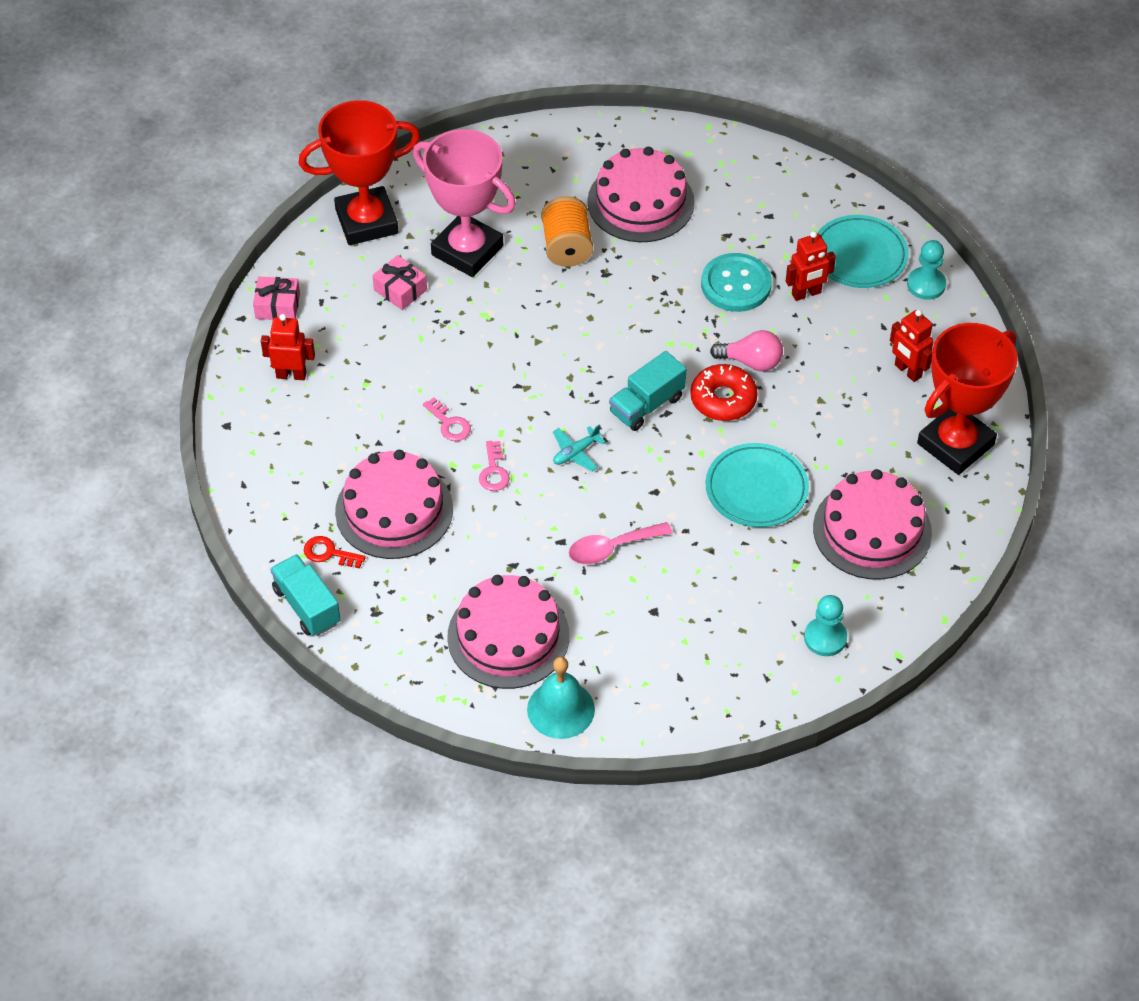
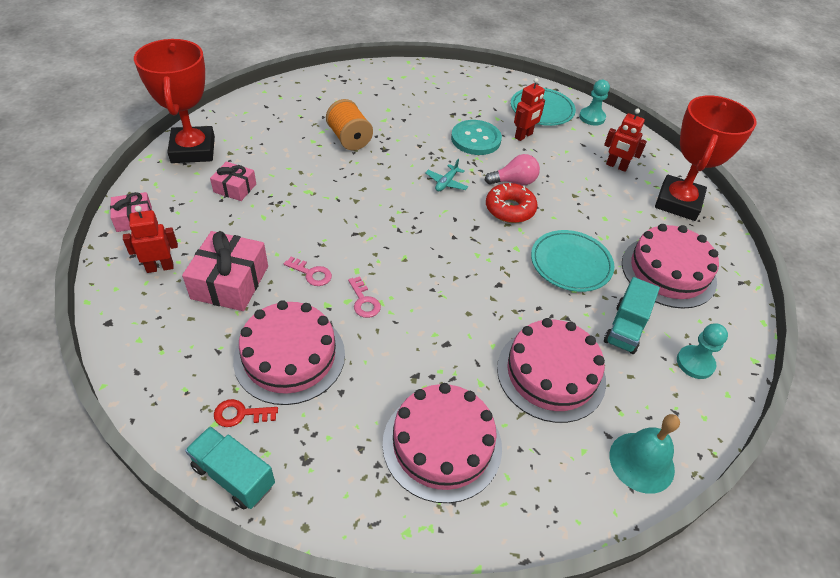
camera: 25 degrees left, 5 degrees down
red trophy [299,100,420,245] -> red trophy turned 60 degrees counterclockwise [134,39,215,163]
pink trophy [413,129,516,277] -> none
turquoise bell [527,657,595,739] -> turquoise bell moved to [610,414,680,494]
turquoise plane [553,424,606,471] -> turquoise plane moved to [425,159,468,191]
pink spoon [569,522,673,564] -> none
pink cake [587,147,695,242] -> pink cake moved to [497,318,606,423]
turquoise truck [609,351,686,431] -> turquoise truck moved to [604,277,660,354]
none -> pink gift [182,231,268,311]

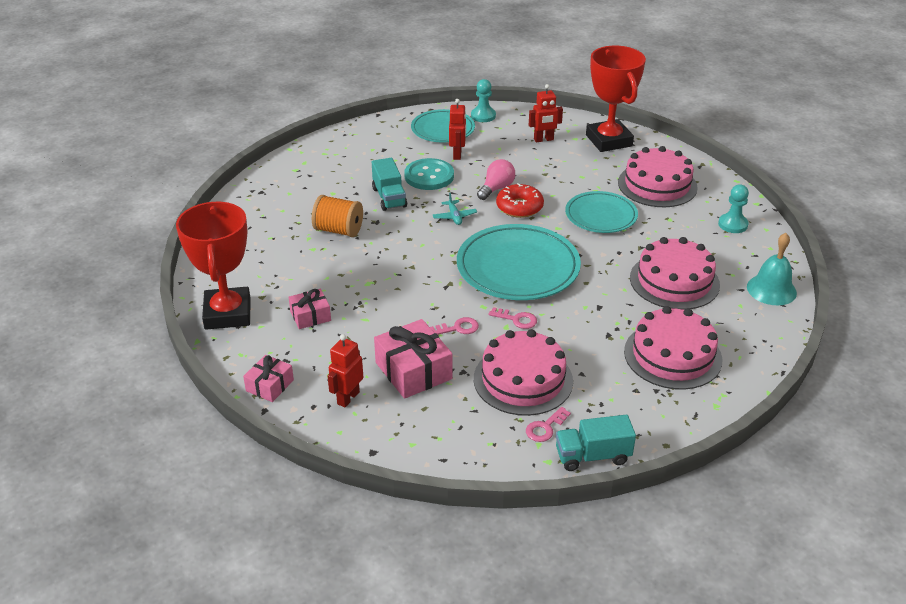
camera: 40 degrees left, 10 degrees down
red trophy [134,39,215,163] -> red trophy turned 45 degrees clockwise [176,202,251,330]
red key [214,399,278,427] -> pink key [526,407,571,442]
turquoise truck [604,277,660,354] -> turquoise truck moved to [372,158,407,211]
none -> turquoise plate [457,224,581,300]

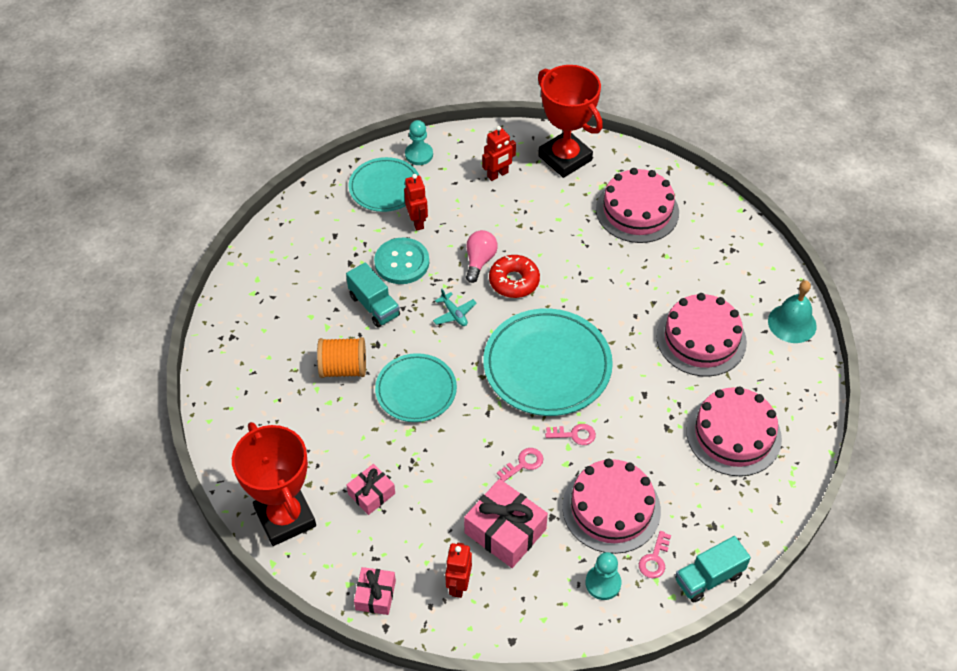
camera: 20 degrees left, 15 degrees up
turquoise plate [565,191,638,233] -> turquoise plate moved to [375,353,457,422]
turquoise pawn [718,184,749,233] -> turquoise pawn moved to [585,552,622,600]

